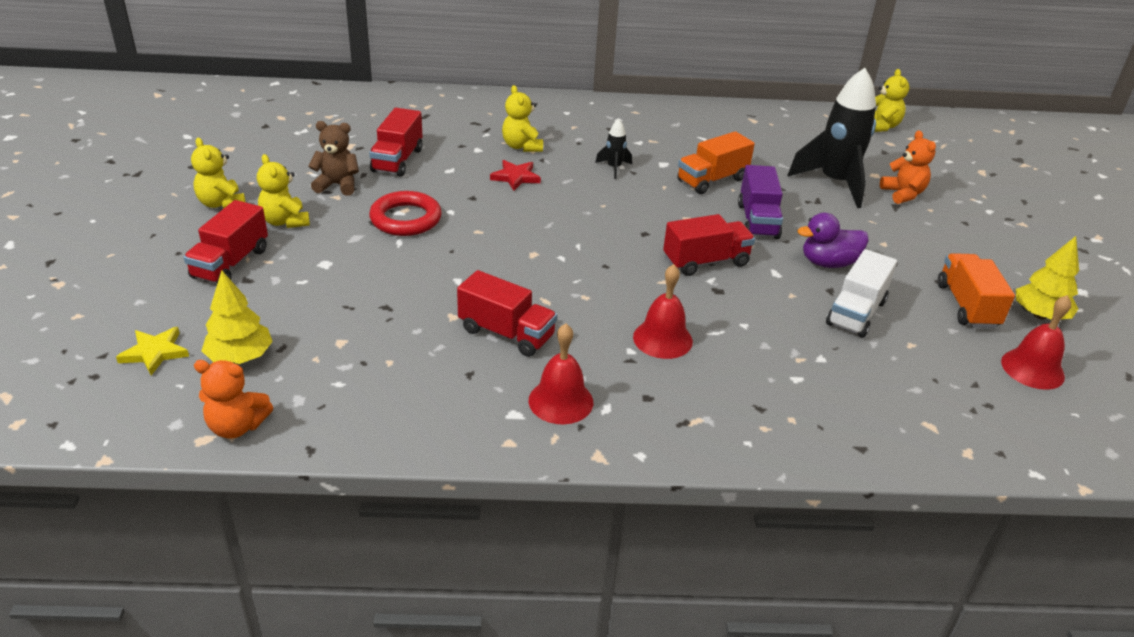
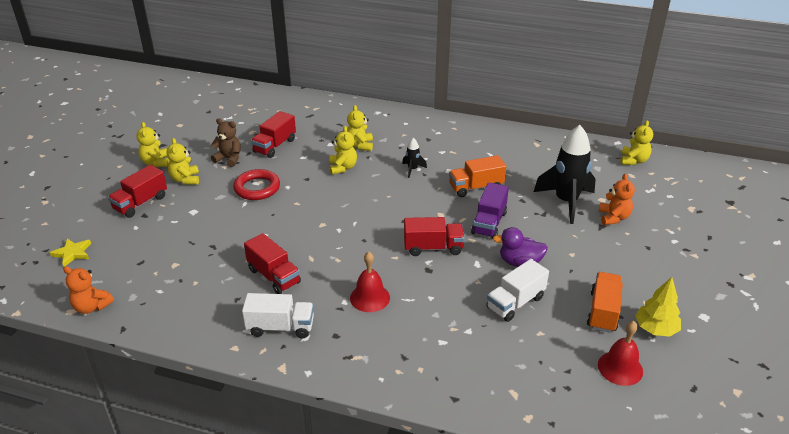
camera: 20 degrees right, 0 degrees up
yellow tree [202,270,273,364] -> none
red star [490,160,541,191] -> yellow teddy bear [329,126,357,174]
red bell [528,324,593,424] -> white truck [242,293,314,338]

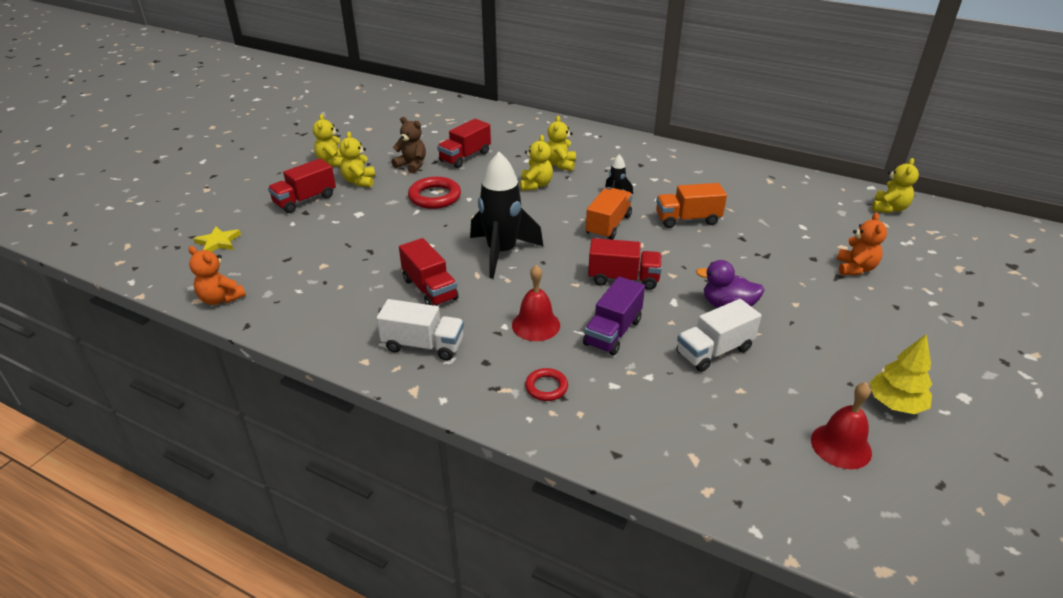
camera: 10 degrees right, 0 degrees up
purple truck [471,182,509,238] -> purple truck moved to [583,277,645,355]
black rocket [534,125,596,224] -> black rocket moved to [470,152,543,279]
orange truck [587,272,623,333] -> orange truck moved to [586,188,633,240]
none -> red ring [525,368,568,401]

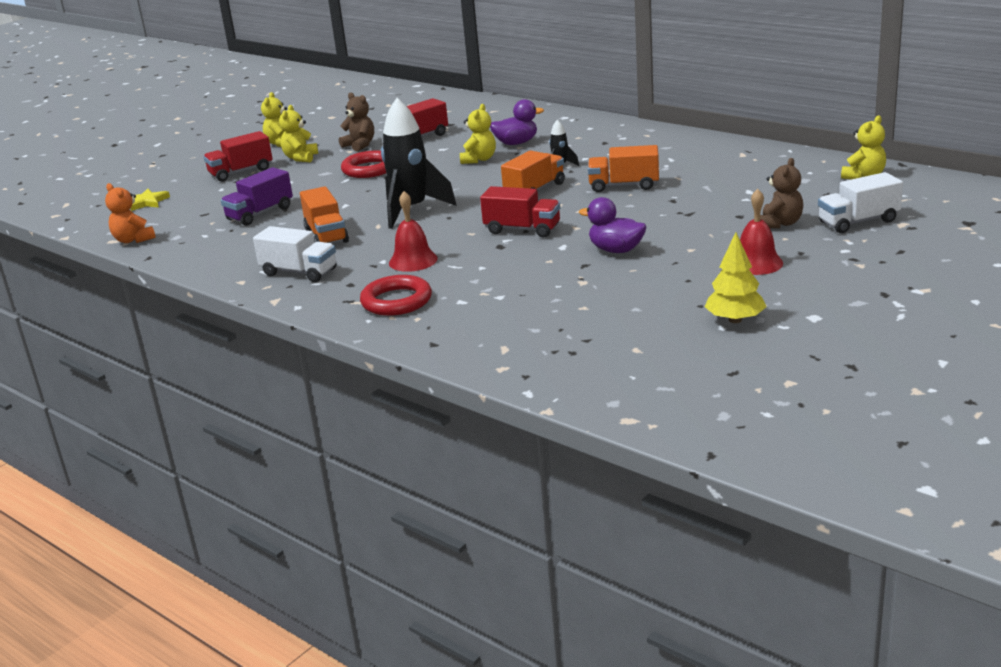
camera: 15 degrees right, 10 degrees down
red truck [399,238,459,306] -> orange truck [300,186,349,243]
red ring [525,368,568,401] -> red ring [360,275,432,316], size x1.71
yellow teddy bear [547,116,576,171] -> purple duck [490,99,544,145]
purple truck [583,277,645,355] -> purple truck moved to [221,167,293,226]
white truck [676,299,762,372] -> white truck moved to [818,172,903,233]
red bell [811,382,872,469] -> red bell moved to [740,189,783,275]
orange teddy bear [837,213,887,275] -> brown teddy bear [760,158,803,228]

